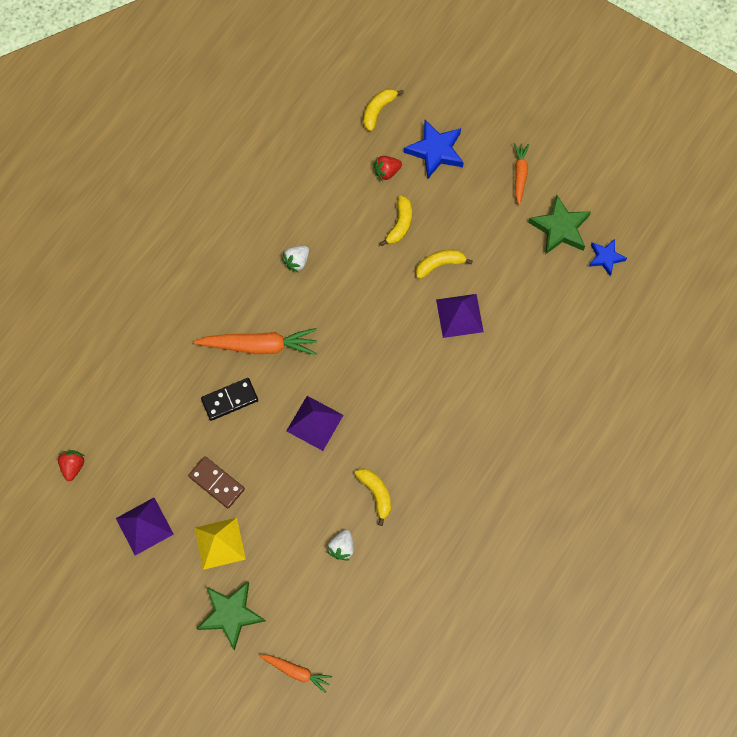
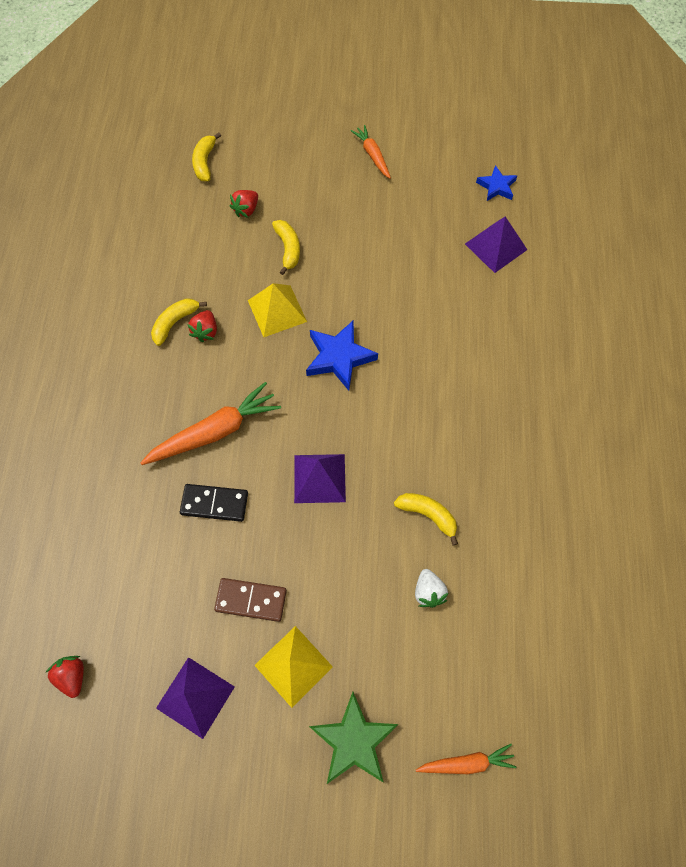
camera: 30 degrees left, 5 degrees down
black domino [201,378,258,421] -> black domino turned 60 degrees clockwise [180,484,248,522]
white strawberry [282,246,309,273] -> red strawberry [187,310,217,343]
blue star [404,120,464,179] -> blue star moved to [306,321,378,391]
yellow banana [416,250,473,279] -> yellow banana moved to [151,298,207,346]
purple pyramid [436,294,484,338] -> purple pyramid moved to [465,216,527,273]
green star [528,195,591,255] -> none
none -> yellow pyramid [248,283,307,337]

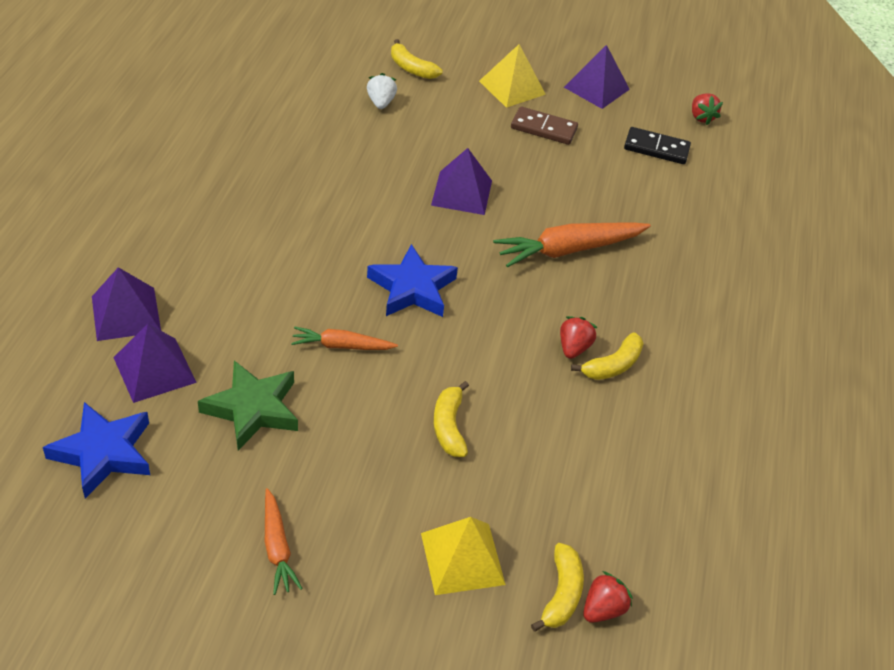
camera: 175 degrees left, 20 degrees down
black domino [180,484,248,522] -> black domino moved to [624,127,691,164]
red strawberry [230,190,258,218] -> red strawberry moved to [583,571,633,623]
yellow pyramid [248,283,307,337] -> yellow pyramid moved to [421,517,506,595]
green star [309,692,399,784] -> green star moved to [198,360,298,450]
yellow banana [394,493,458,545] -> yellow banana moved to [391,39,442,79]
orange carrot [416,744,517,774] -> orange carrot moved to [291,327,398,350]
blue star [476,165,517,201] -> blue star [43,402,150,498], size x1.63
none -> purple pyramid [92,267,161,341]

